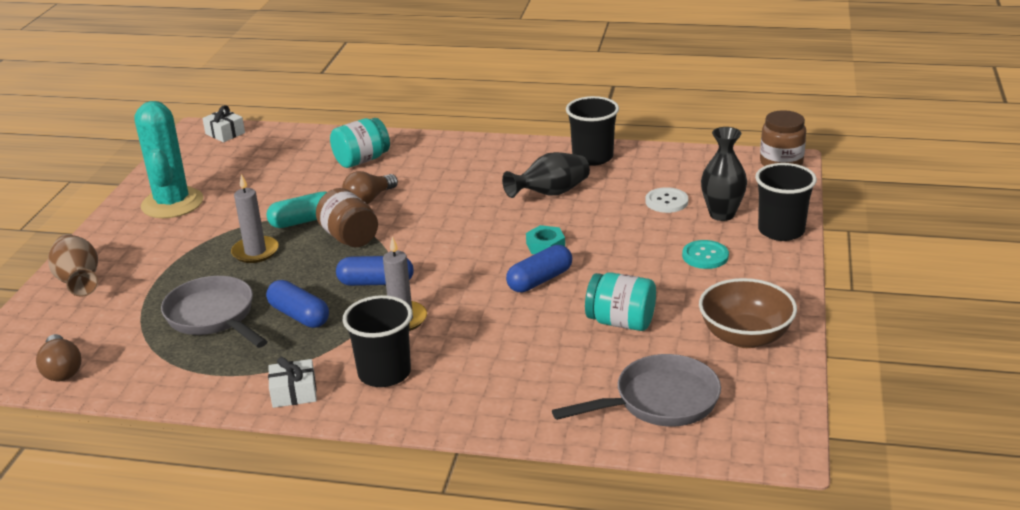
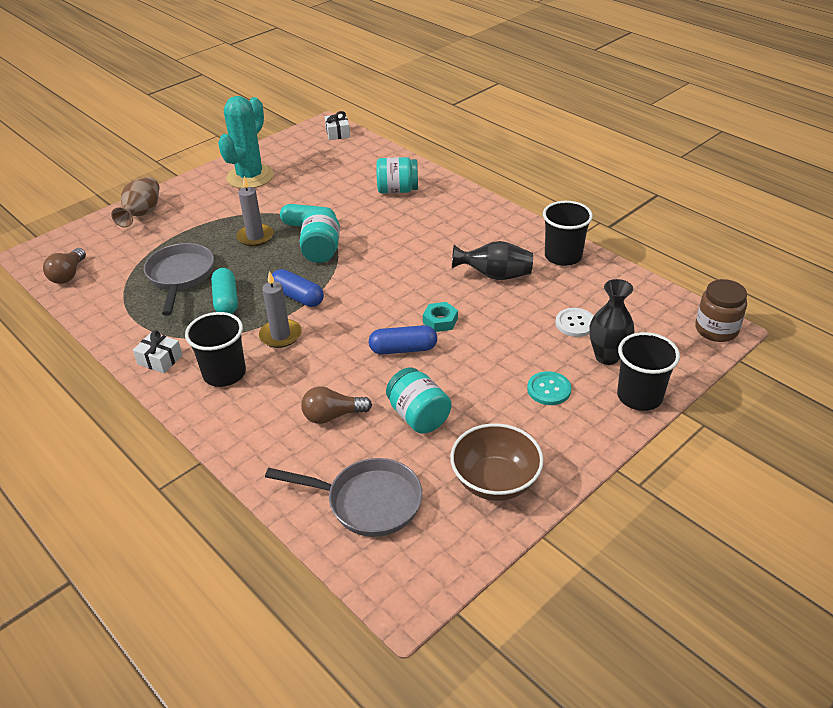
camera: 35 degrees right, 10 degrees up
blue capsule [266,280,329,328] -> turquoise capsule [211,268,238,314]
brown jar [316,188,378,247] -> turquoise jar [299,210,340,263]
brown light bulb [342,171,398,204] -> brown light bulb moved to [301,386,372,424]

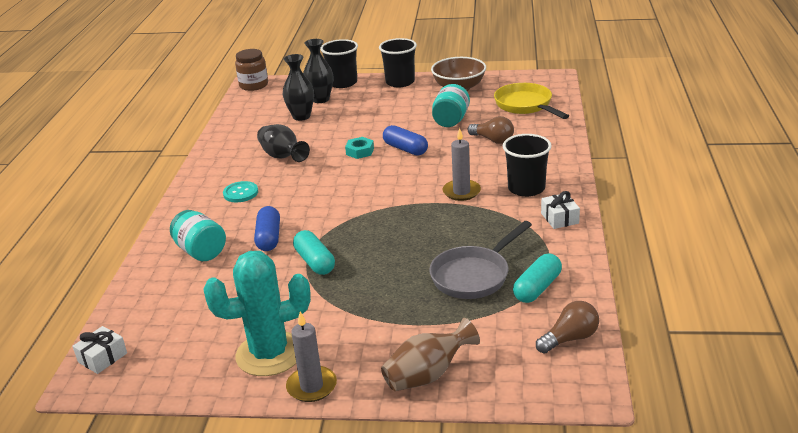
camera: 130 degrees left, 10 degrees down
turquoise capsule [211,268,238,314] -> turquoise capsule moved to [513,253,562,303]
grey candle [236,176,274,246] -> grey candle moved to [286,312,337,402]
grey pan [265,458,422,537] -> yellow pan [494,83,569,119]
blue capsule [272,269,324,307] -> blue capsule moved to [254,206,280,251]
turquoise jar [299,210,340,263] -> none
turquoise button [527,371,571,405] -> turquoise button moved to [223,181,258,202]
black cup [543,201,593,266] -> black cup moved to [379,38,417,88]
white button [555,308,594,337] -> black vase [283,54,314,121]

